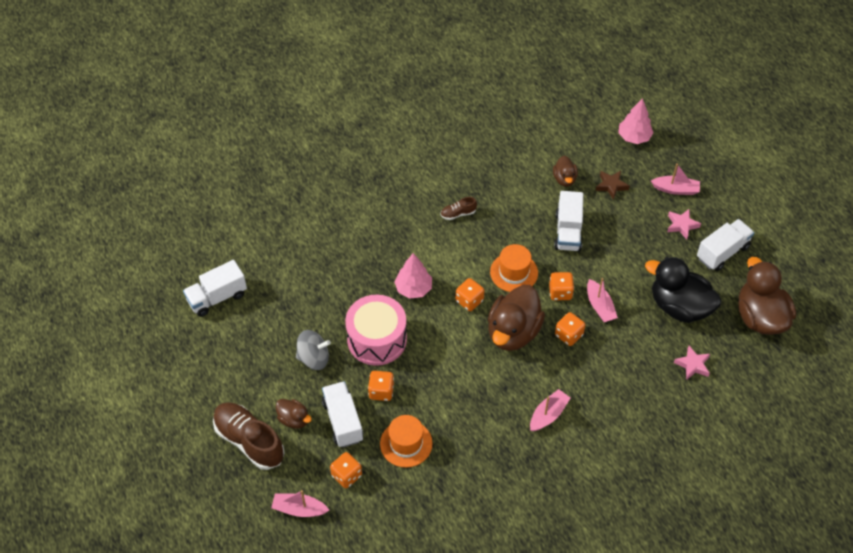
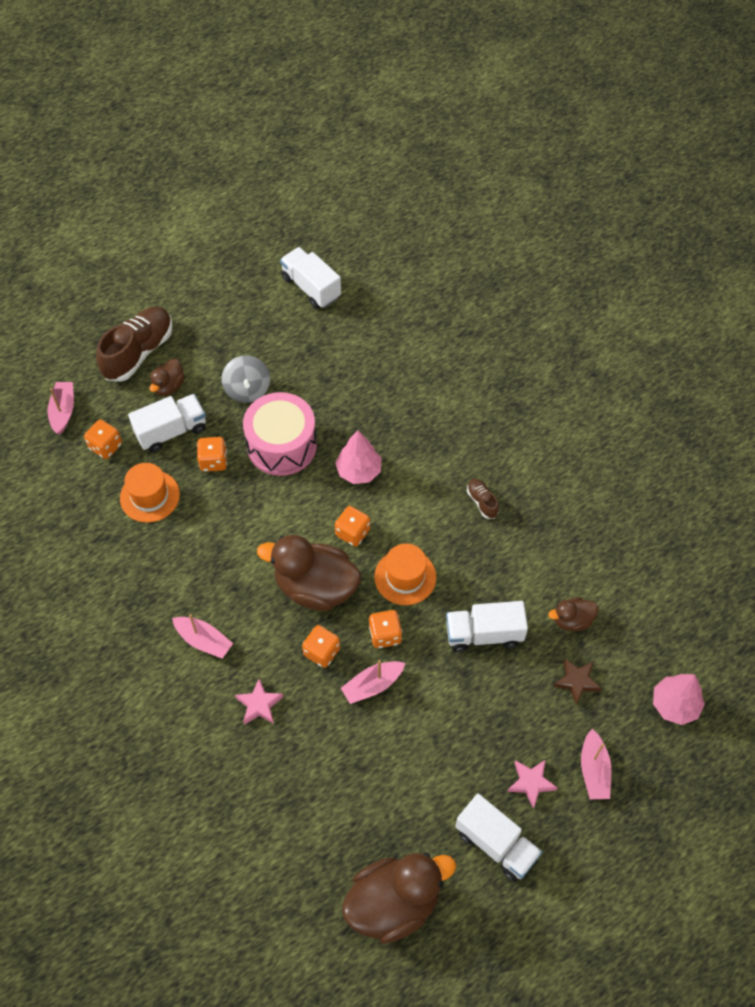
camera: 80 degrees right, 5 degrees up
black duck [645,257,721,323] -> none
pink star [674,346,710,380] -> pink star moved to [235,679,283,725]

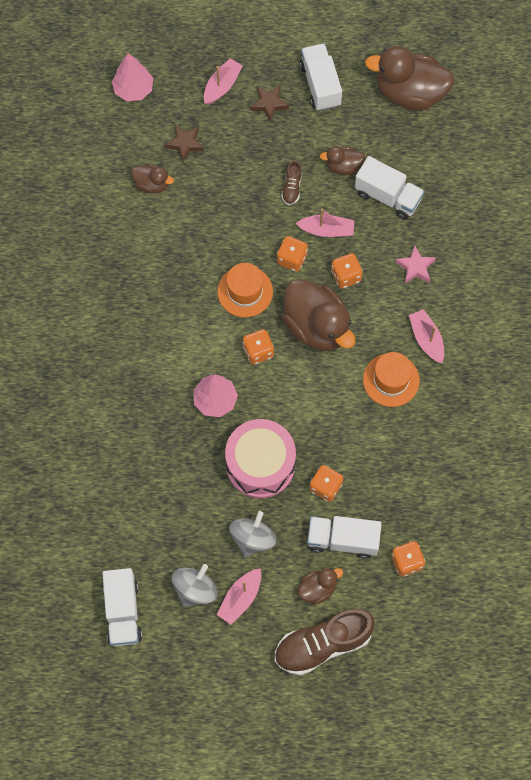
camera: 145 degrees left, 10 degrees up
pink boat [48,382,74,435] -> pink boat moved to [217,568,261,625]
orange hat [120,463,180,523] -> orange hat moved to [363,352,420,407]
white truck [446,601,528,652] -> white truck moved to [355,156,424,220]
brown shoe [467,479,499,519] -> brown shoe moved to [281,161,302,205]
pink star [507,760,558,809] -> brown star [250,85,289,122]
none -> grey spinning top [172,564,218,607]
none -> brown duck [320,146,365,175]

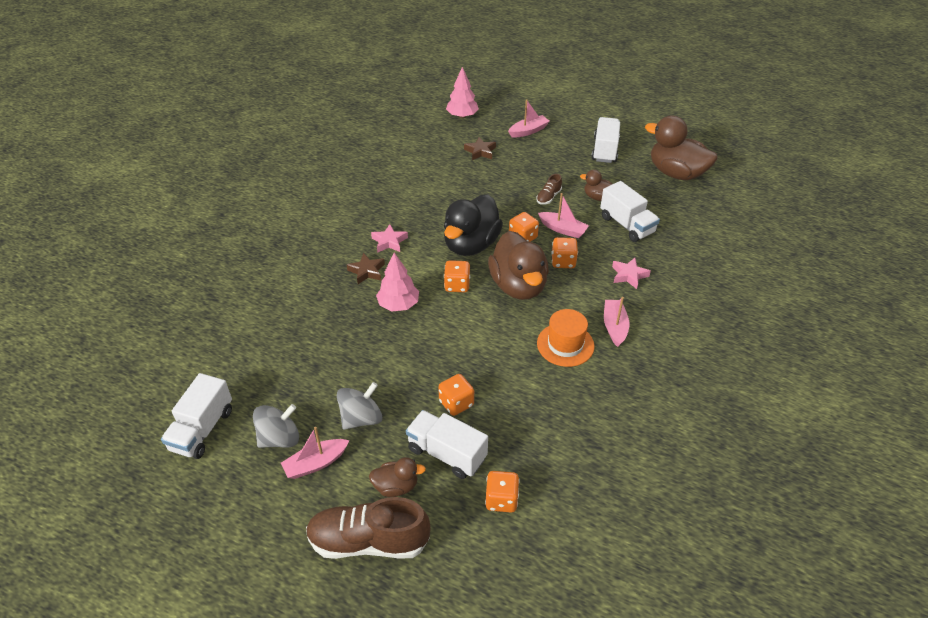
camera: 25 degrees right, 25 degrees down
brown duck [131,164,174,193] -> none
orange hat [217,263,273,317] -> black duck [444,194,503,256]
pink drum [225,419,296,498] -> none
brown star [250,85,289,122] -> brown star moved to [347,253,385,284]
none -> pink star [371,224,408,253]

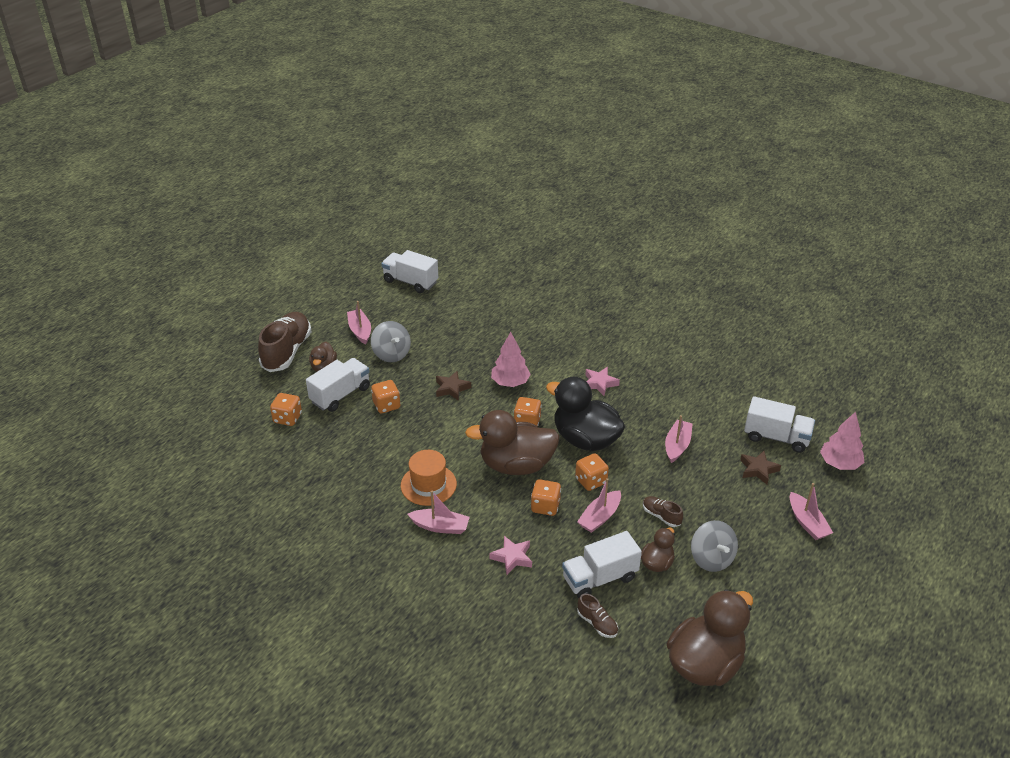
camera: 100 degrees right, 5 degrees down
grey spinning top [253,404,299,448] -> grey spinning top moved to [691,520,738,572]
brown star [347,253,385,284] -> brown star moved to [436,371,471,401]
white truck [591,117,620,163] -> white truck moved to [744,396,815,453]
none -> brown shoe [577,594,618,638]
none -> pink boat [665,415,693,463]

